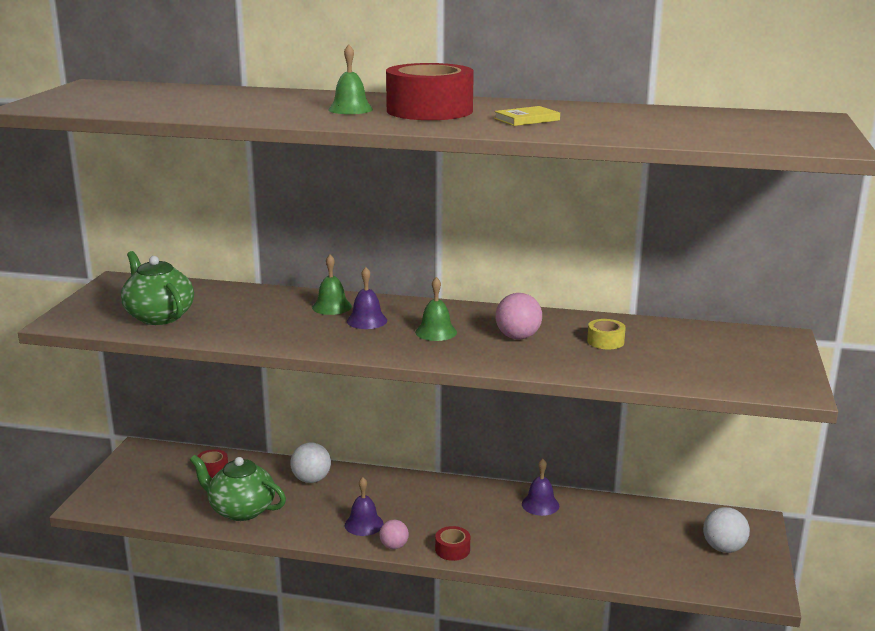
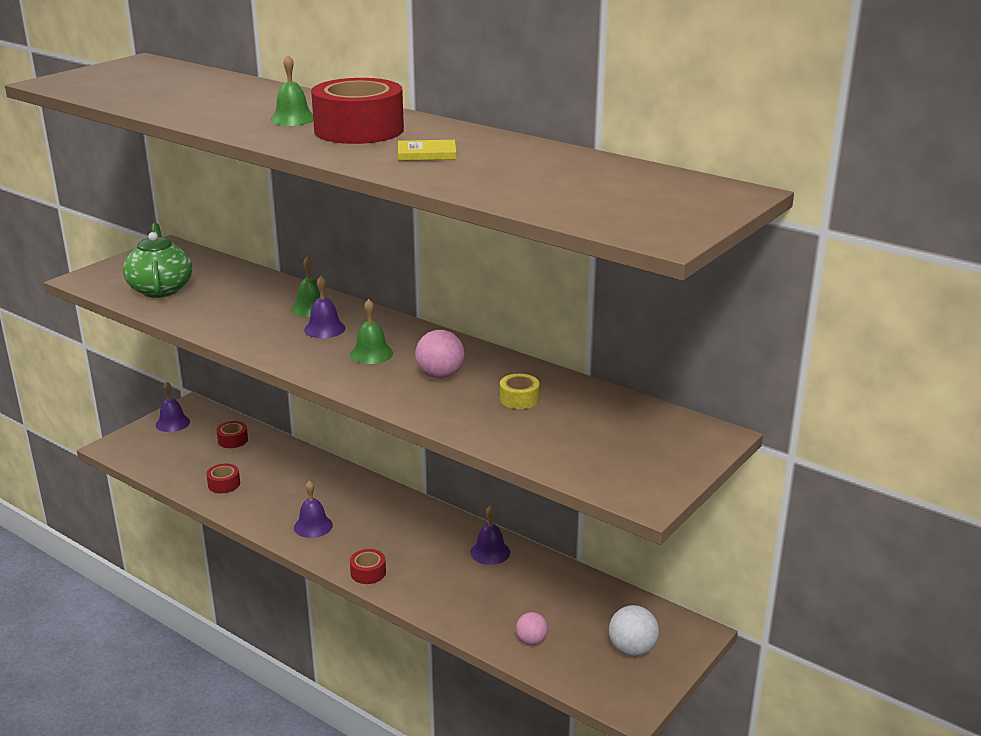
camera: 25 degrees right, 5 degrees up
green teapot [190,455,286,521] -> red tape [206,464,240,493]
white ball [290,442,331,483] -> none
pink ball [379,520,409,549] -> pink ball moved to [516,612,548,645]
none -> purple bell [156,382,190,432]

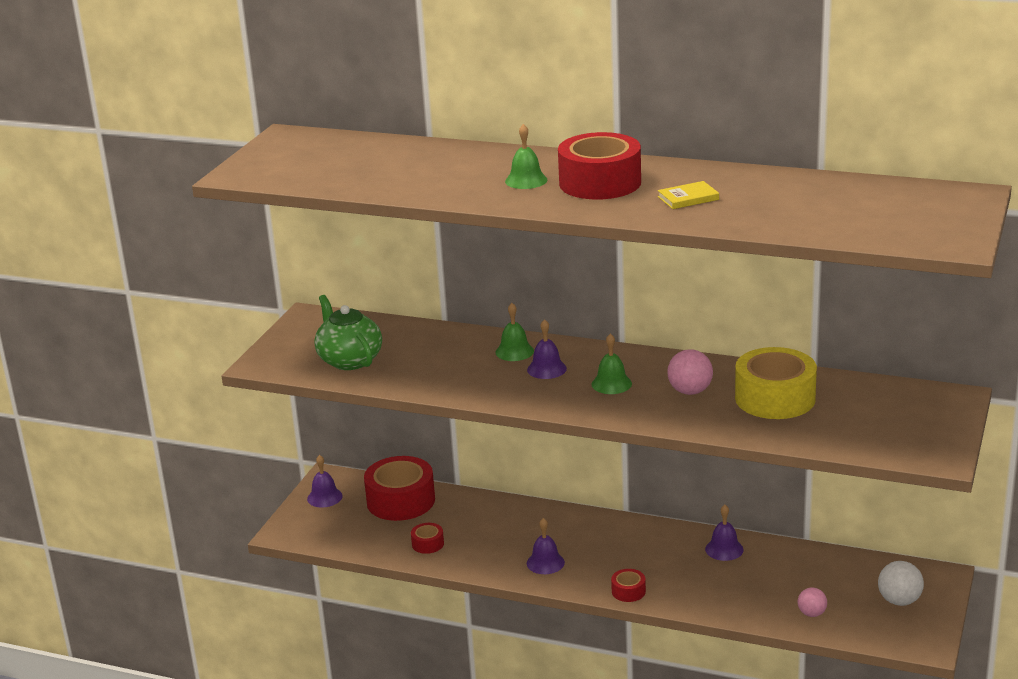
camera: 15 degrees left, 0 degrees up
red tape [216,421,248,448] -> red tape [364,456,435,521], size x2.22
yellow tape [500,374,540,409] -> yellow tape [735,347,817,419], size x2.22

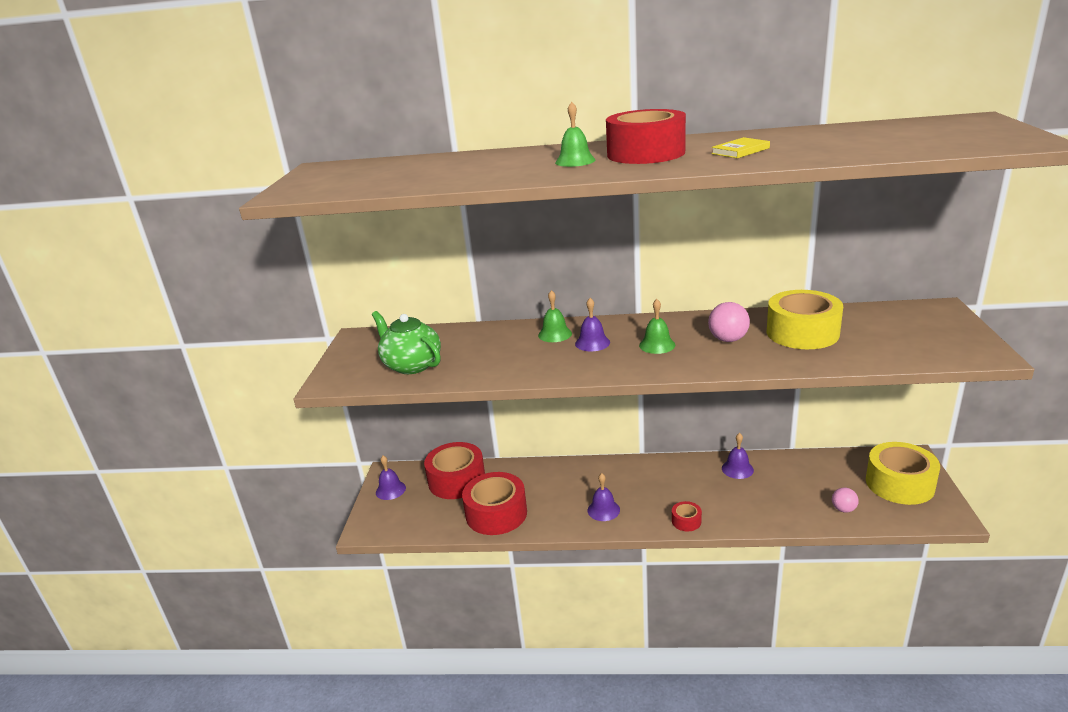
camera: 15 degrees left, 0 degrees up
red tape [411,523,444,554] -> red tape [462,472,527,535], size x2.22
white ball [878,561,924,606] -> yellow tape [866,442,940,505]

